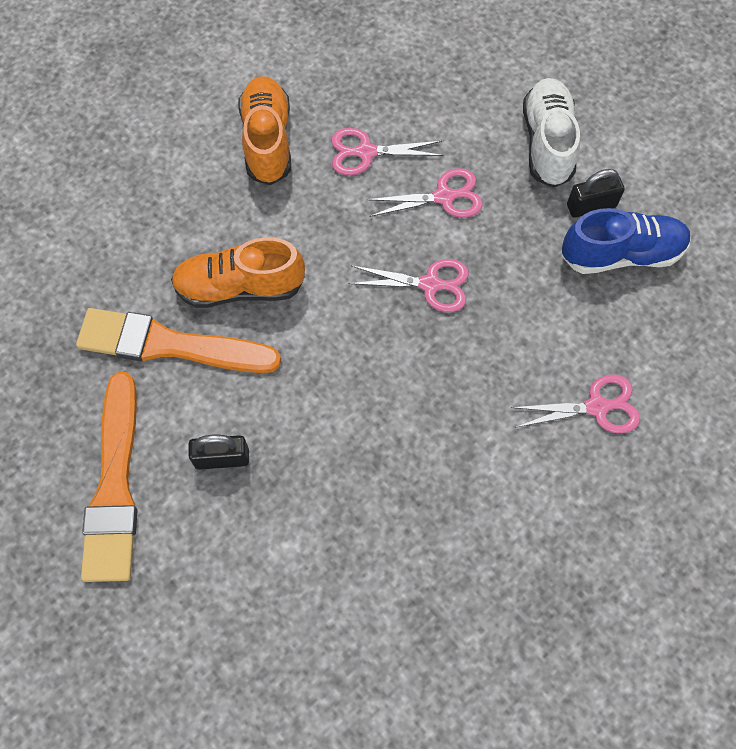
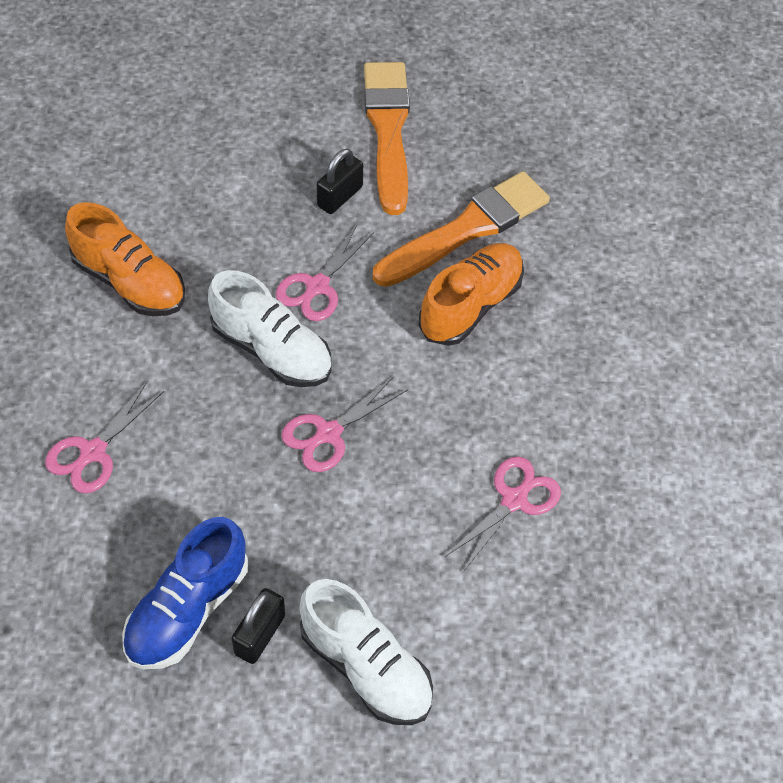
camera: 130 degrees right, 10 degrees down
orange brush [81,372,138,582] -> orange brush turned 45 degrees clockwise [364,62,410,215]
orange shoe [238,76,291,185] -> orange shoe moved to [65,202,185,316]
pink scissors [366,168,483,218] -> pink scissors moved to [276,225,374,321]
none -> white shoe [208,270,331,387]

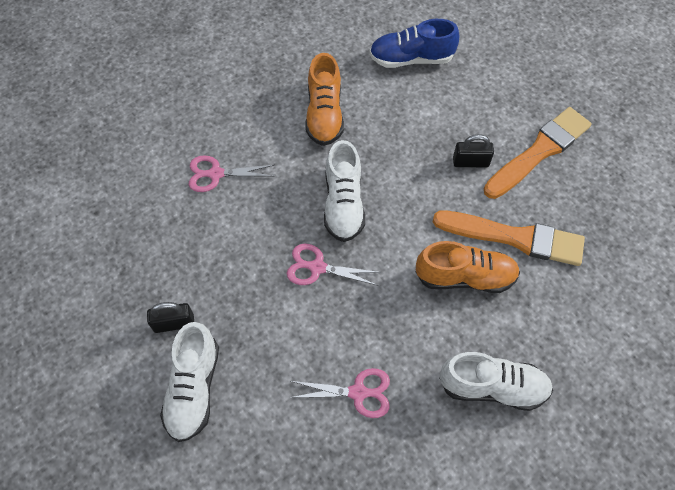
camera: 55 degrees right, 5 degrees up
blue shoe [122,517,248,669] -> blue shoe moved to [369,19,459,68]
pink scissors [276,225,374,321] -> none
none -> white shoe [440,352,553,411]

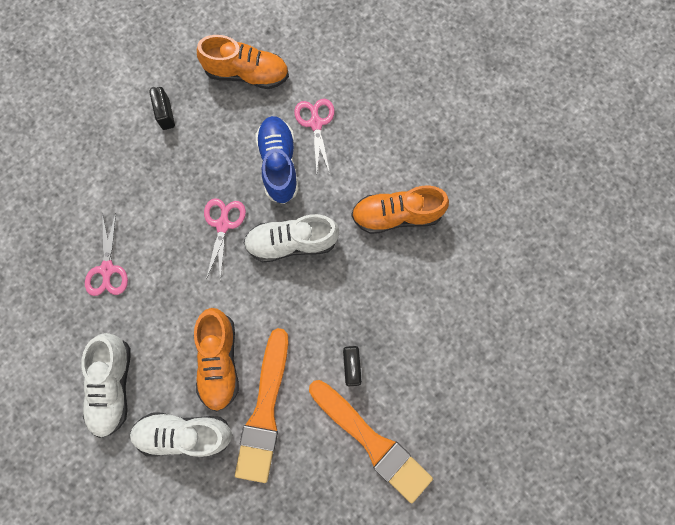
camera: 85 degrees right, 15 degrees up
white shoe [160,322,219,442] -> white shoe moved to [130,412,233,457]
blue shoe [369,19,459,68] -> blue shoe moved to [255,116,299,204]
none -> orange shoe [197,35,289,89]

